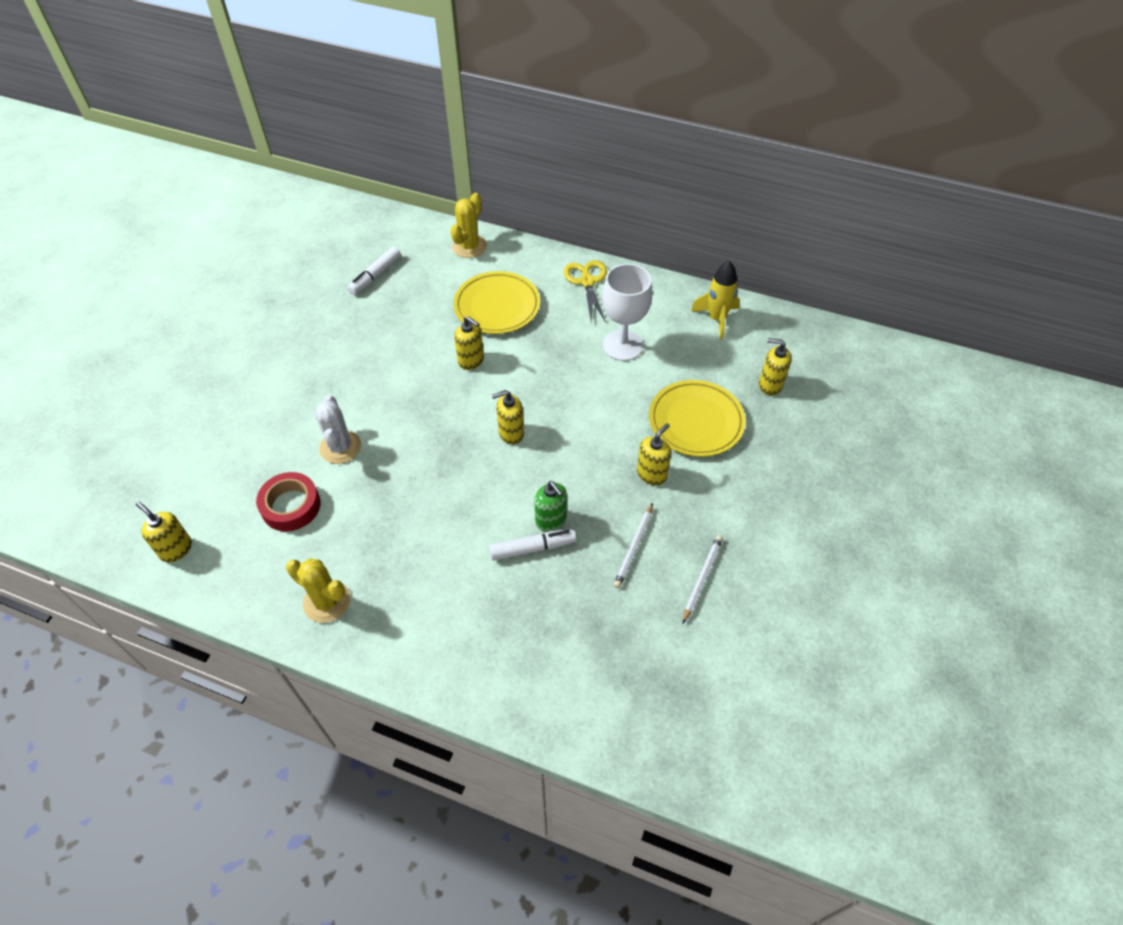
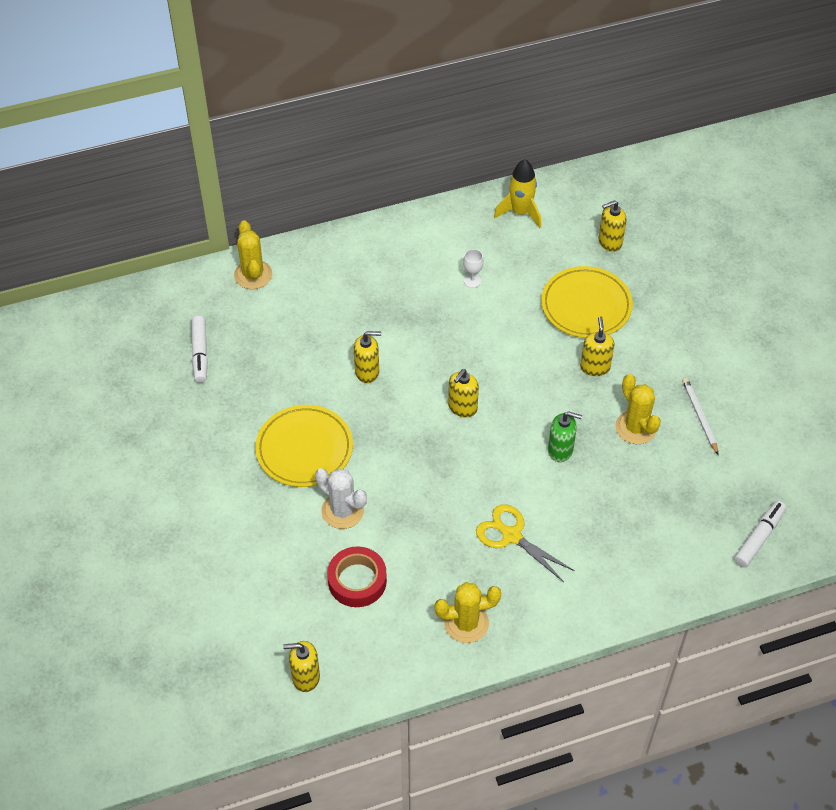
camera: 40 degrees left, 0 degrees up
yellow plate [454,271,540,334] -> yellow plate moved to [255,405,353,487]
white marker [489,529,576,561] -> white marker moved to [734,501,786,568]
yellow scissors [564,260,607,323] -> yellow scissors moved to [476,504,575,582]
white goblet [602,264,653,361] -> white goblet [463,249,484,288], size x0.43
white pencil [614,503,653,588] -> yellow cactus [616,374,661,444]

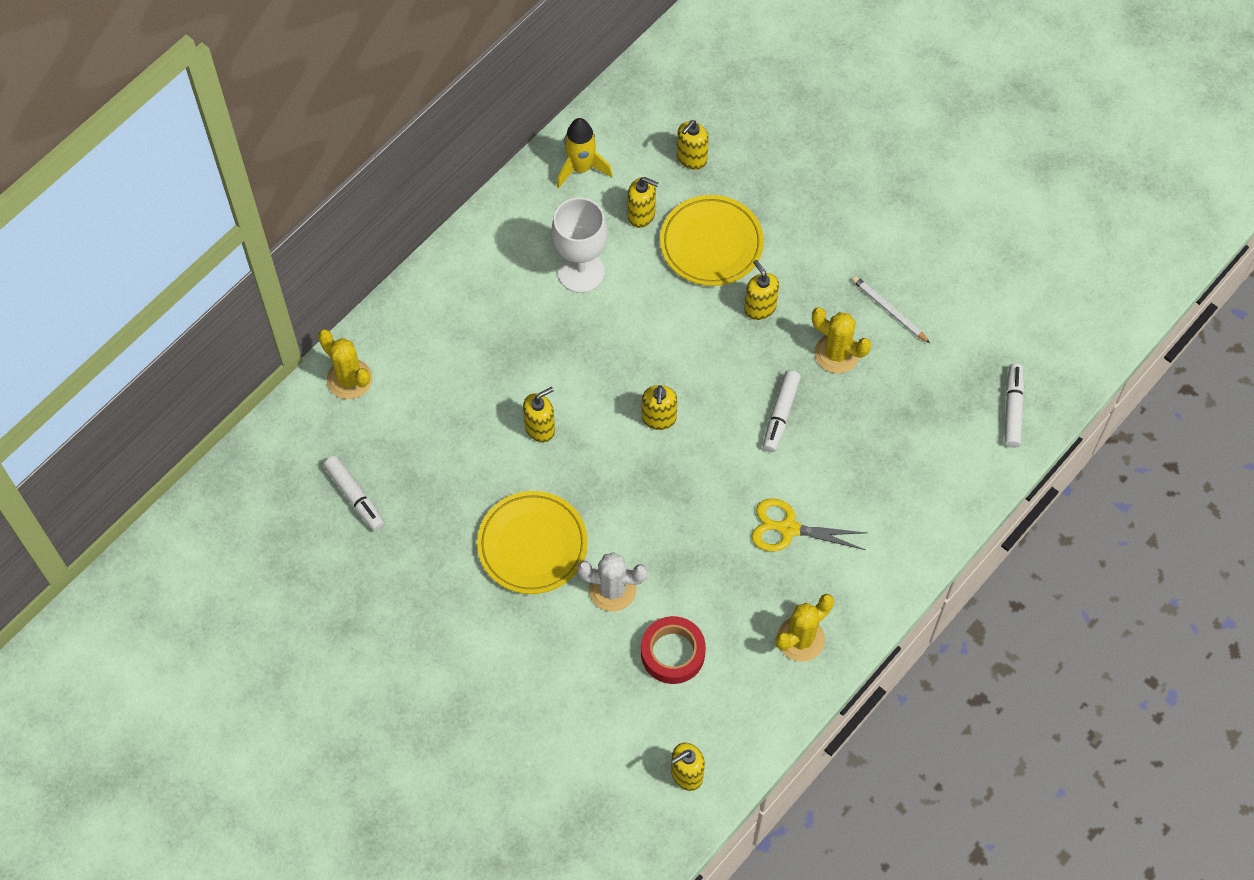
camera: 30 degrees left, 10 degrees up
white goblet [463,249,484,288] -> white goblet [551,197,608,293], size x2.33
green soap dispenser [548,411,582,462] -> white marker [763,370,801,452]
none -> yellow soap dispenser [628,177,659,228]

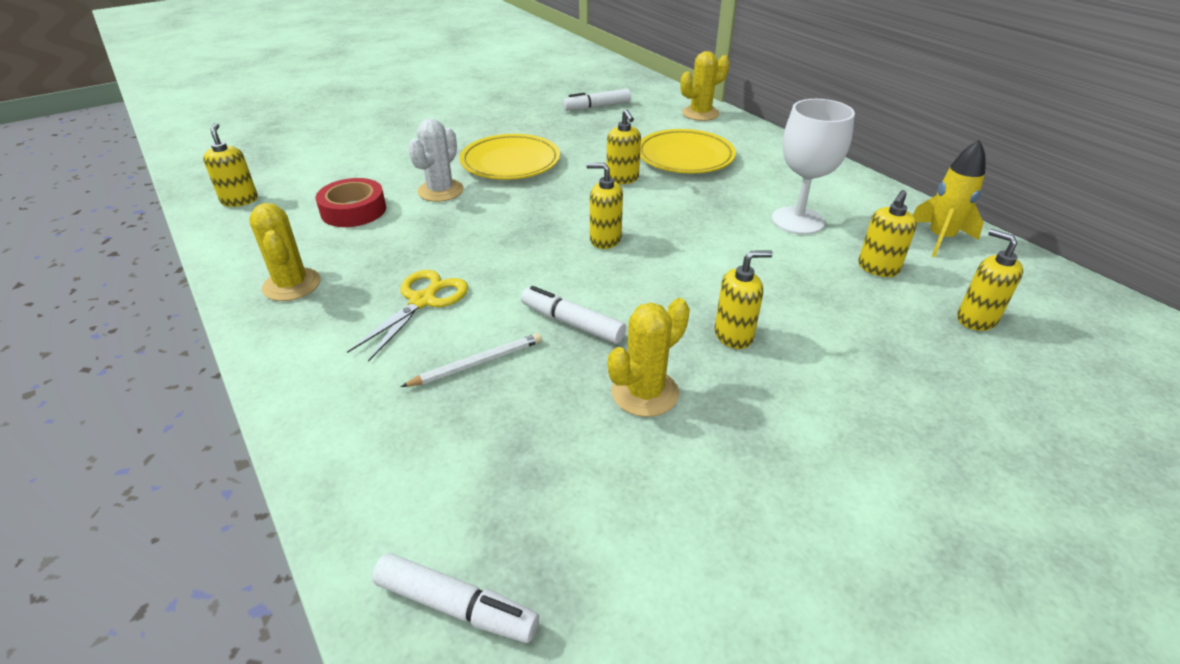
camera: 105 degrees right, 25 degrees down
yellow plate [660,195,764,286] -> yellow plate moved to [640,129,736,173]
white pencil [852,276,930,343] -> white pencil moved to [401,333,542,387]

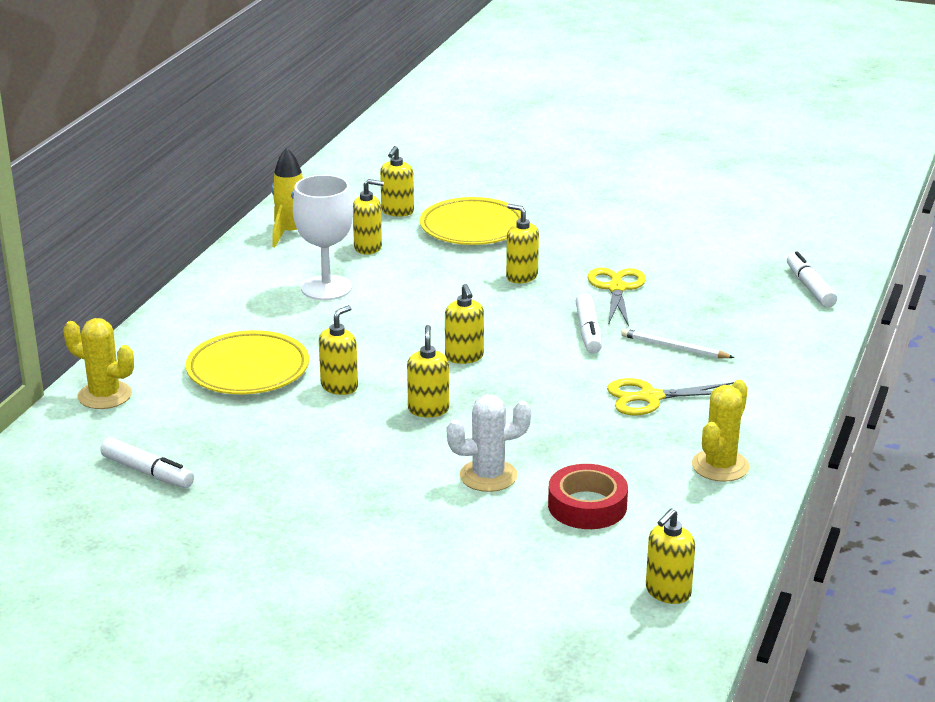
camera: 125 degrees left, 10 degrees down
yellow plate [459,134,560,180] -> yellow plate moved to [420,197,521,245]
yellow cactus [608,298,690,417] -> yellow scissors [587,268,646,326]
none -> yellow soap dispenser [407,325,449,417]

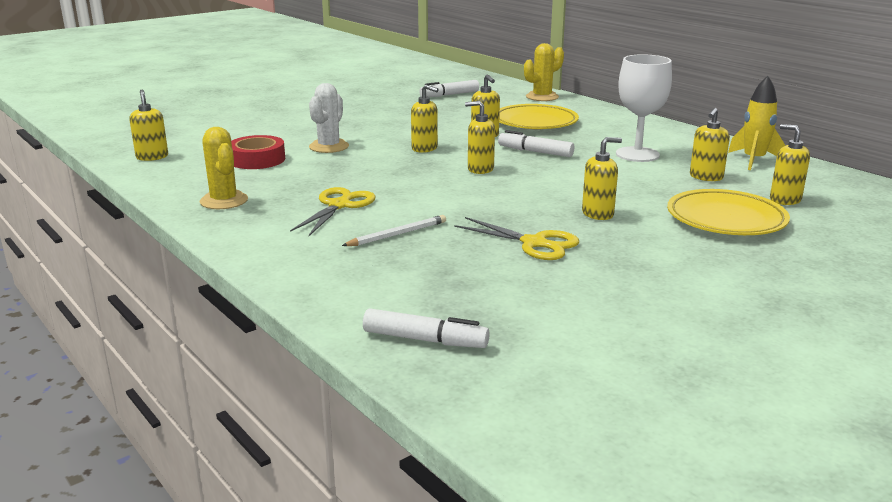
camera: 120 degrees right, 5 degrees down
white marker [575,293,602,354] -> white marker moved to [498,130,574,157]

